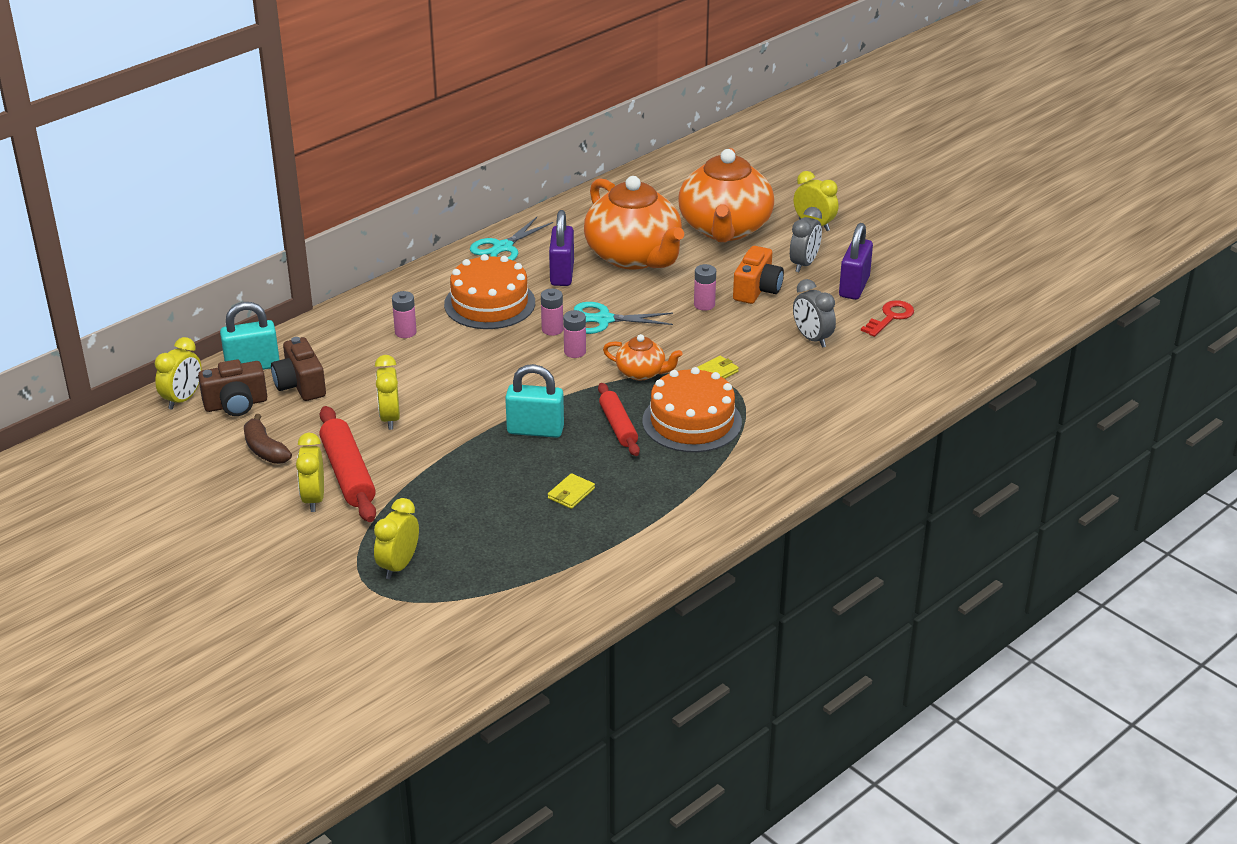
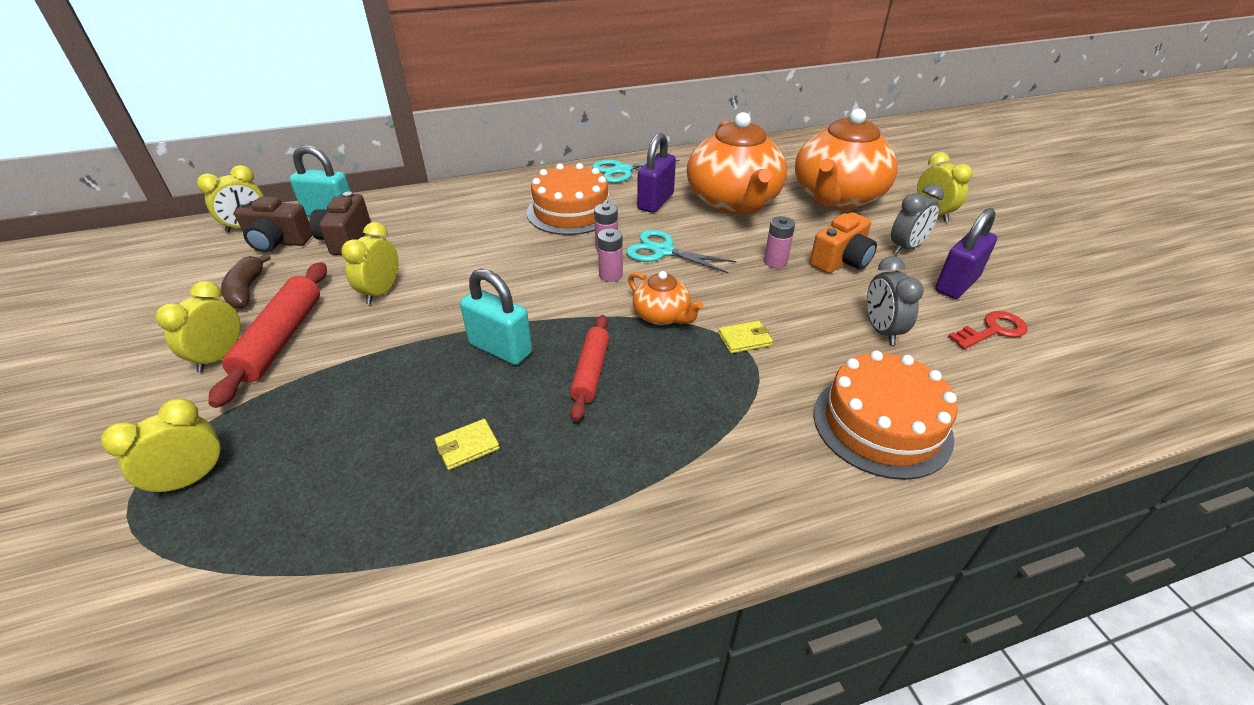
camera: 25 degrees right, 5 degrees up
pink battery [392,291,417,338] -> none
orange cake [642,367,742,452] -> orange cake moved to [813,351,958,480]

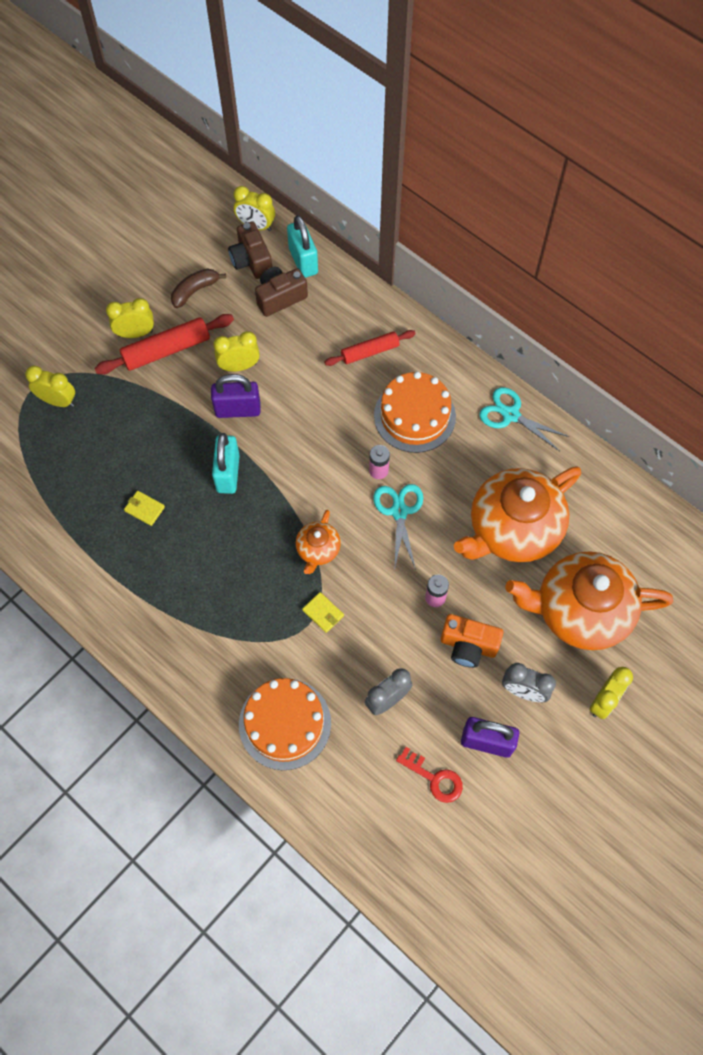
camera: 60 degrees right, 25 degrees up
red rolling pin [570,315,609,421] -> red rolling pin moved to [324,330,416,366]
pink battery [598,229,623,282] -> none
purple padlock [637,133,676,213] -> purple padlock moved to [211,374,261,418]

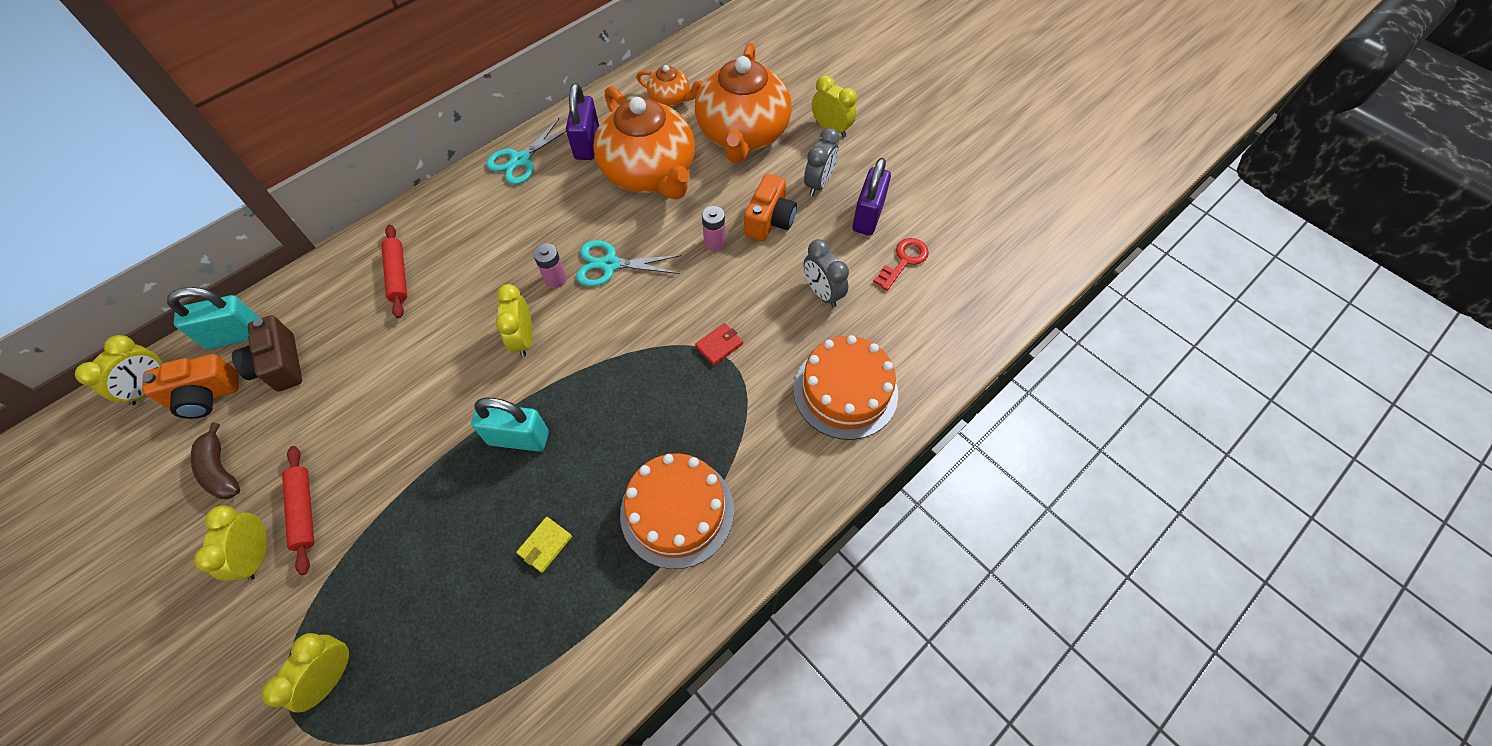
camera: 85 degrees left, 5 degrees down
red rolling pin [94,314,234,375] -> red rolling pin [282,446,314,575], size x0.66
purple padlock [211,374,261,418] -> purple padlock moved to [566,83,599,160]
yellow clock [213,331,260,372] -> yellow clock moved to [496,284,532,357]
brown camera [228,221,272,279] -> orange camera [142,354,239,419]
orange teapot [296,510,341,574] -> orange teapot moved to [636,65,702,107]
yellow wallet [302,592,344,633] -> red wallet [695,323,743,366]
orange cake [374,371,456,453] -> orange cake moved to [620,453,734,569]

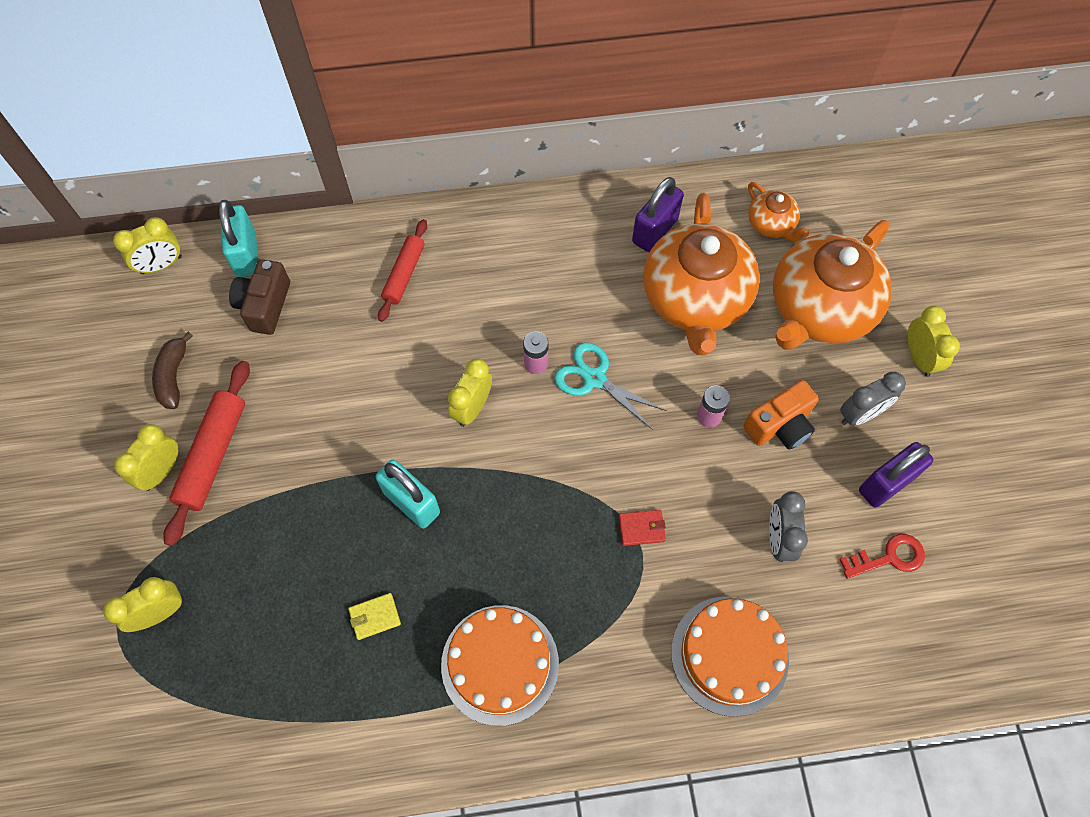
camera: 35 degrees right, 5 degrees up
orange camera [142,354,239,419] -> none
turquoise padlock [167,287,260,349] -> turquoise padlock turned 60 degrees clockwise [219,200,258,277]
red rolling pin [282,446,314,575] -> red rolling pin [163,361,250,546], size x1.51
turquoise scissors [486,118,566,184] -> none

